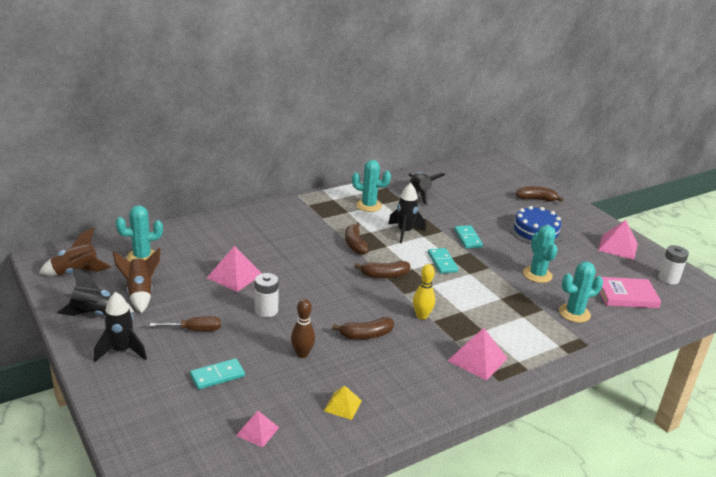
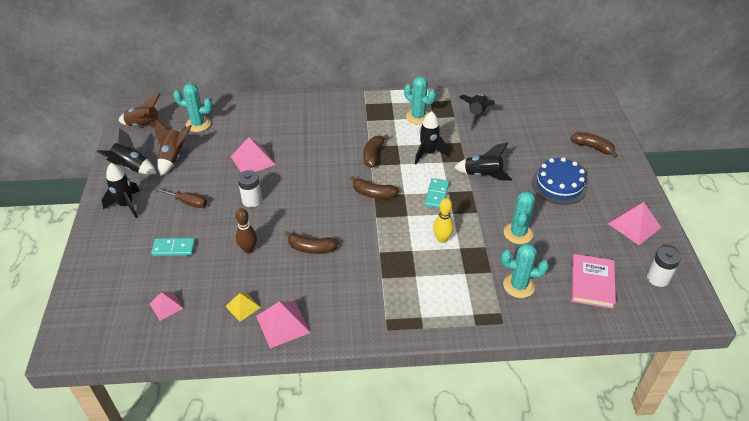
camera: 30 degrees right, 15 degrees up
yellow bowling pin [413,264,435,320] -> yellow bowling pin moved to [433,198,454,243]
pink pyramid [448,328,508,381] -> pink pyramid moved to [256,301,310,348]
turquoise domino [454,225,483,248] -> black rocket [454,142,512,181]
pink book [600,277,661,308] -> pink book turned 75 degrees clockwise [571,254,616,309]

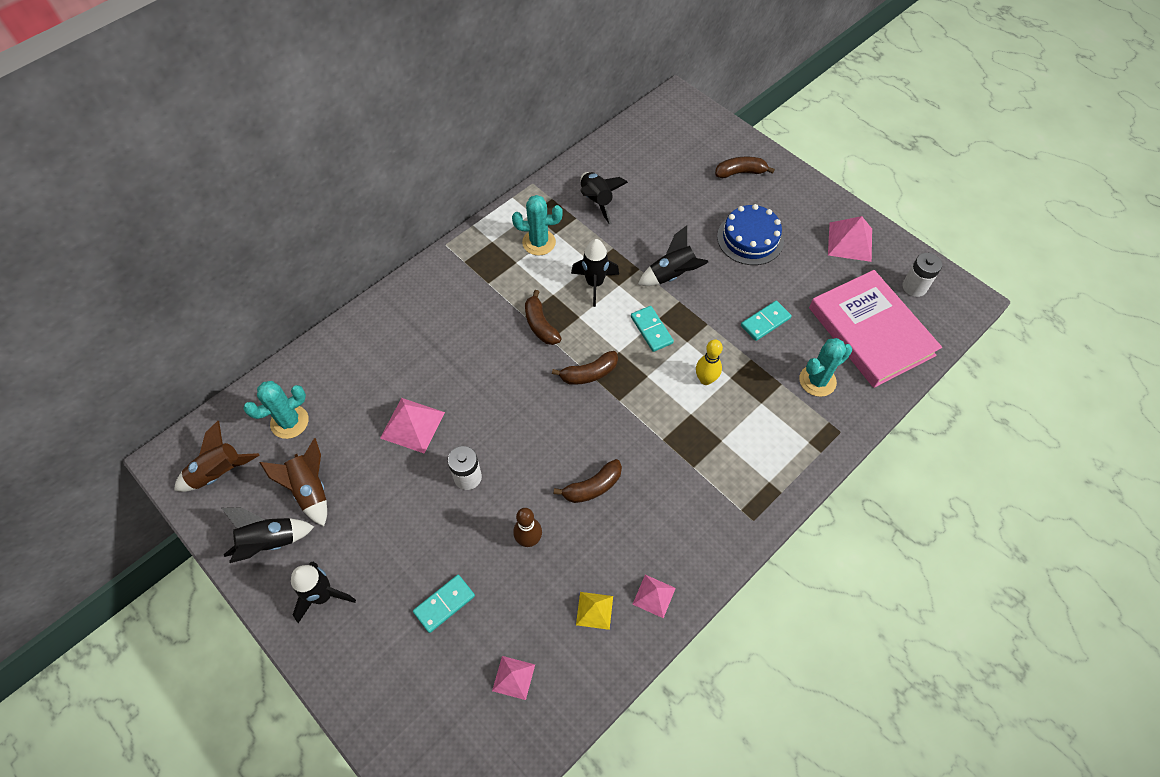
camera: 40 degrees left, 15 degrees up
brown screwdriver [155,188,207,208] -> none
pink pyramid [256,301,310,348] -> pink pyramid [633,575,676,619], size x0.62
turquoise cactus [504,191,535,244] -> turquoise domino [741,301,792,341]
pink book [571,254,616,309] -> pink book [809,270,942,388], size x1.69

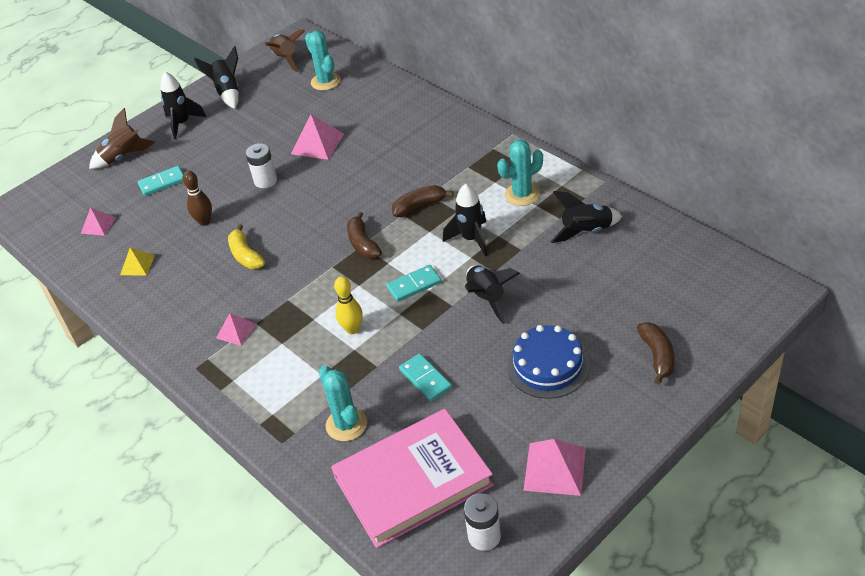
camera: 95 degrees right, 15 degrees down
brown rocket [260,438,327,526] -> brown rocket moved to [89,108,155,169]
turquoise domino [413,575,475,633] -> turquoise domino turned 75 degrees counterclockwise [138,166,183,196]
turquoise cactus [512,195,562,256] -> turquoise cactus turned 60 degrees clockwise [497,140,543,206]
brown banana [554,459,622,503] -> yellow banana [228,224,265,269]
pink pyramid [633,575,676,619] -> pink pyramid moved to [216,313,256,346]

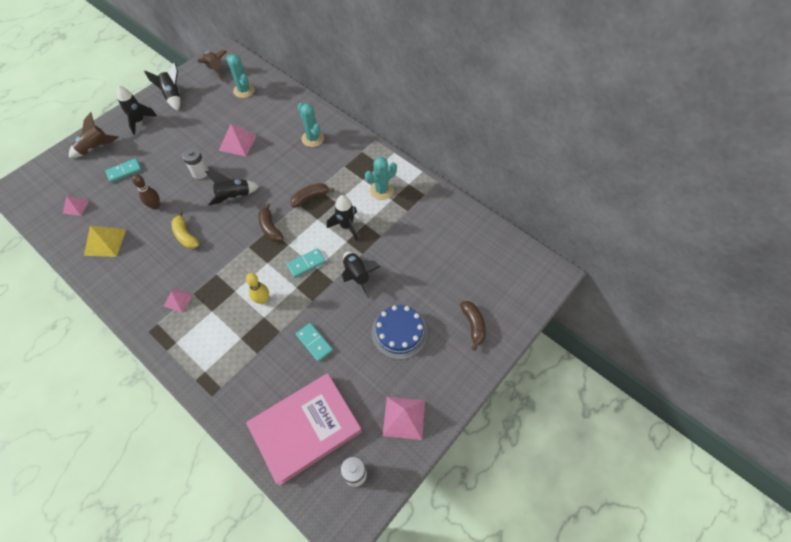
camera: 10 degrees left, 15 degrees up
yellow pyramid [120,247,155,276] -> yellow pyramid [84,226,126,257], size x1.62
turquoise cactus [319,365,367,441] -> turquoise cactus moved to [297,103,324,147]
black rocket [550,191,622,243] -> black rocket moved to [205,171,259,205]

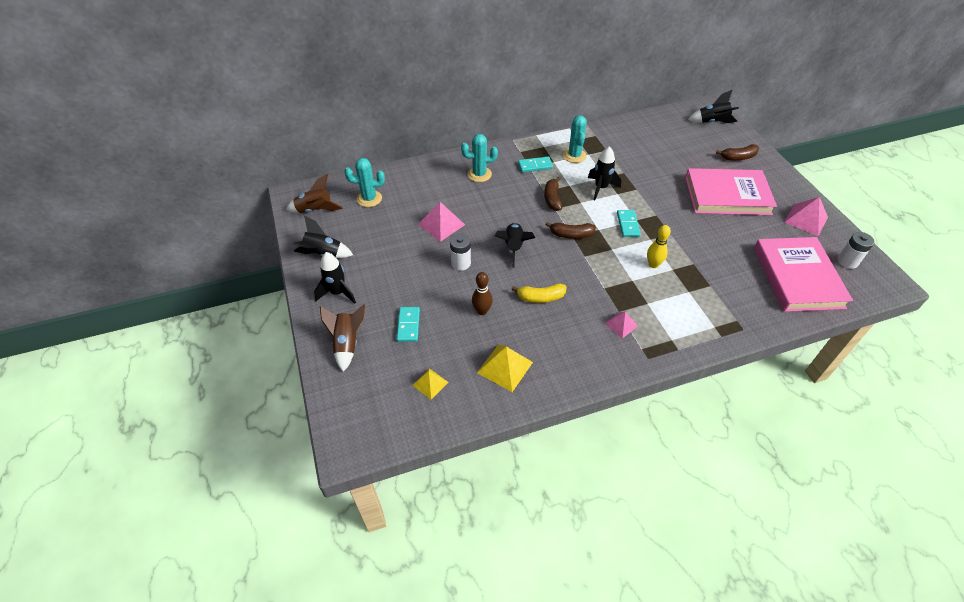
camera: 60 degrees left, 10 degrees down
pink pyramid [63,196,90,216] -> yellow pyramid [412,368,448,400]
turquoise domino [296,323,333,362] -> turquoise domino moved to [518,157,553,173]
black rocket [342,251,381,298] -> black rocket moved to [688,90,739,123]
blue cake [371,305,428,360] -> pink book [685,168,777,215]
brown banana [460,301,486,351] -> brown banana turned 150 degrees clockwise [716,144,759,160]

